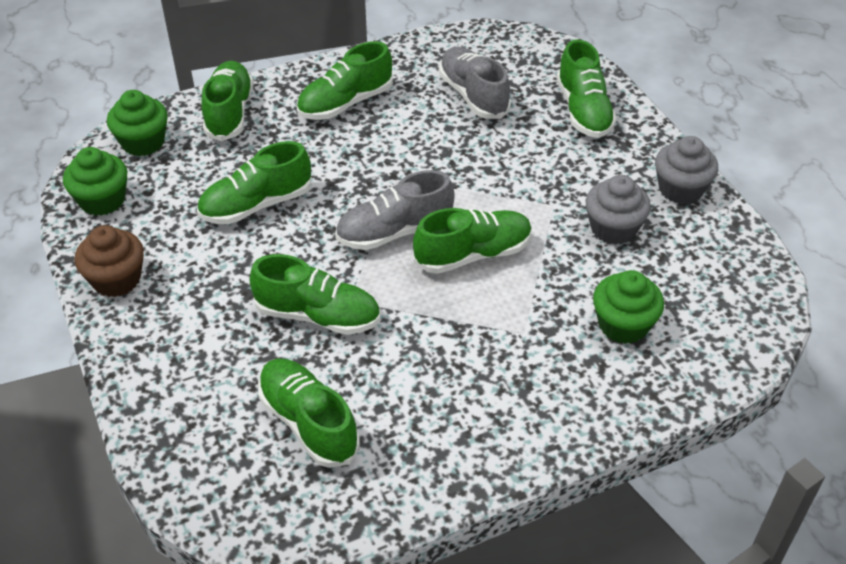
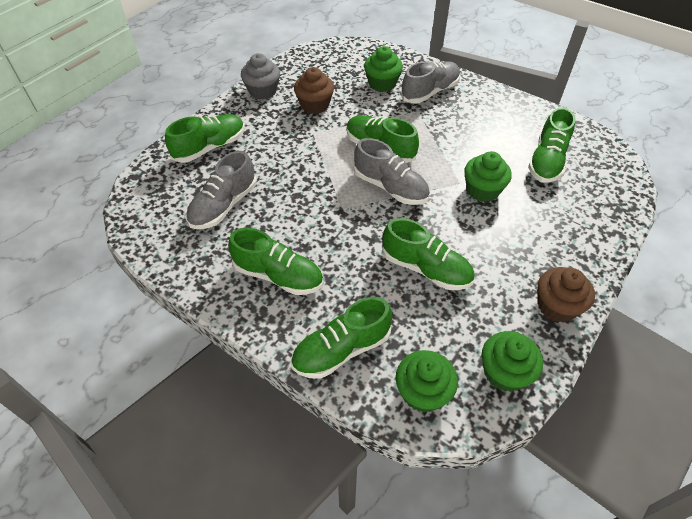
camera: 120 degrees left, 5 degrees up
green shoe [250,254,380,335] -> green cupcake [464,151,512,202]
grey cupcake [586,175,651,245] -> brown cupcake [294,67,334,114]
none -> grey shoe [401,61,460,104]

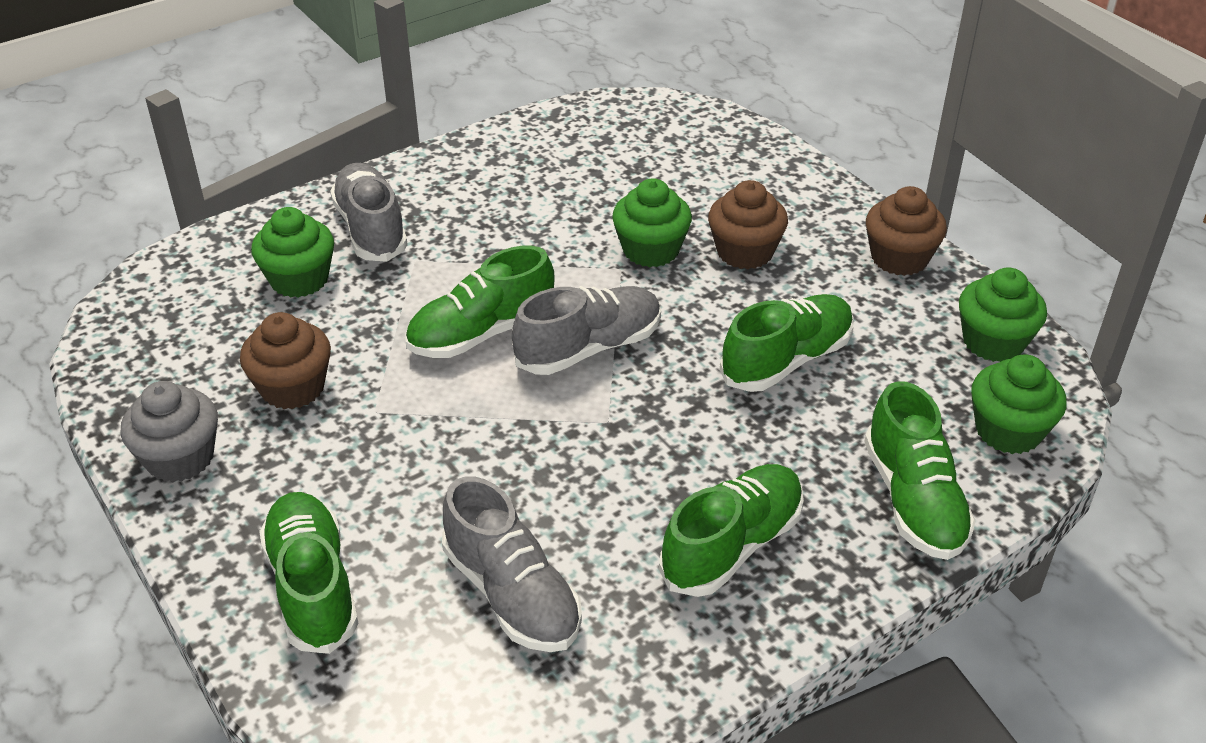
camera: 70 degrees left, 10 degrees down
green shoe [528,107,575,183] -> none
none -> brown cupcake [708,180,788,269]

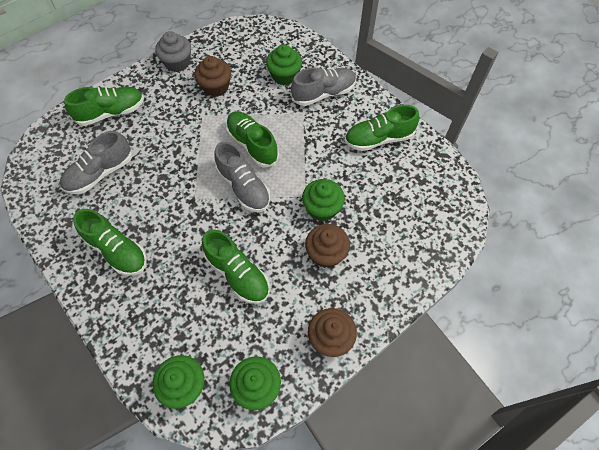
camera: 85 degrees right, 20 degrees up
green shoe [864,381,976,560] -> green shoe moved to [345,105,419,151]

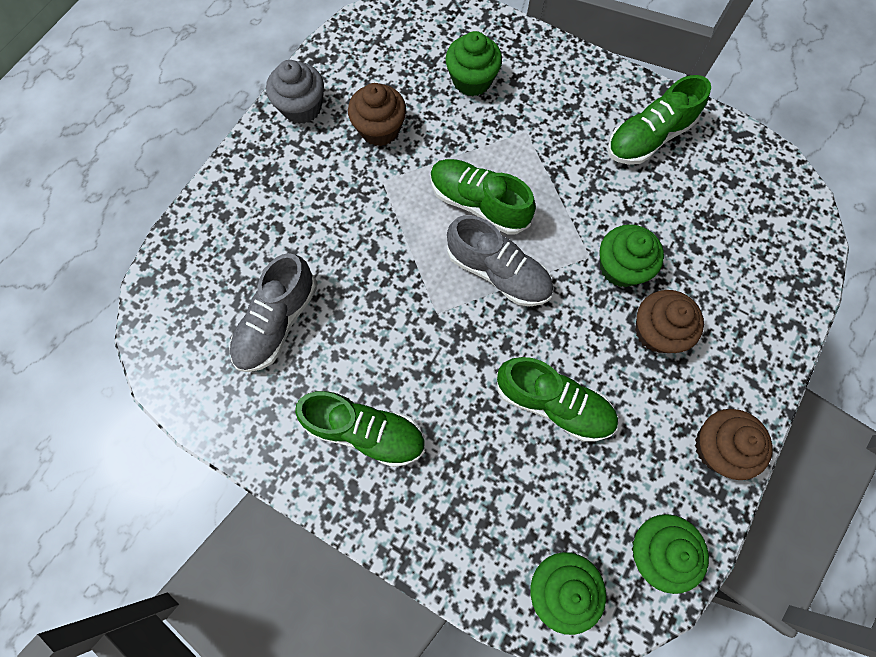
camera: 20 degrees left, 10 degrees up
green shoe [64,87,144,126] -> none
grey shoe [291,67,356,106] -> none

